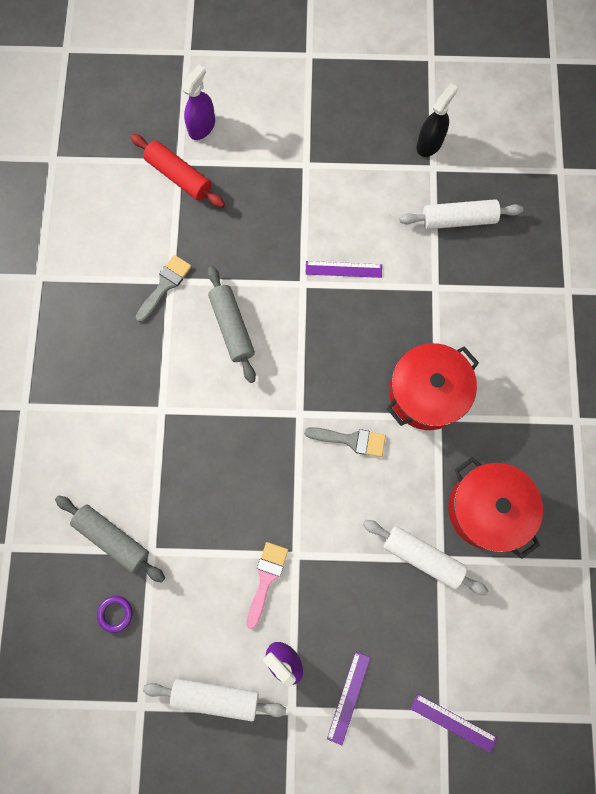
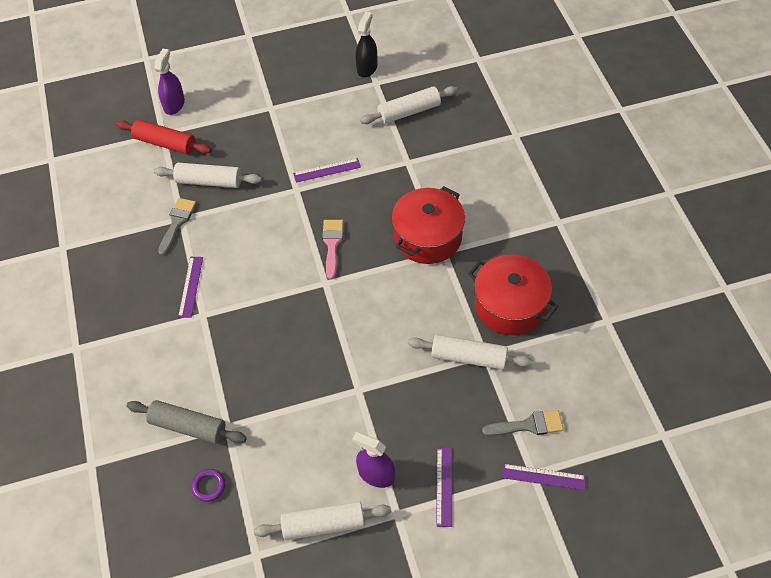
camera: 15 degrees left, 20 degrees down
grey rolling pin [208,266,256,383] -> none
pink brush [246,542,288,629] -> pink brush moved to [322,220,343,279]
grey brush [304,427,386,457] -> grey brush moved to [482,410,563,436]
none -> white rolling pin [154,163,262,188]
none -> purple ruler [178,257,203,318]

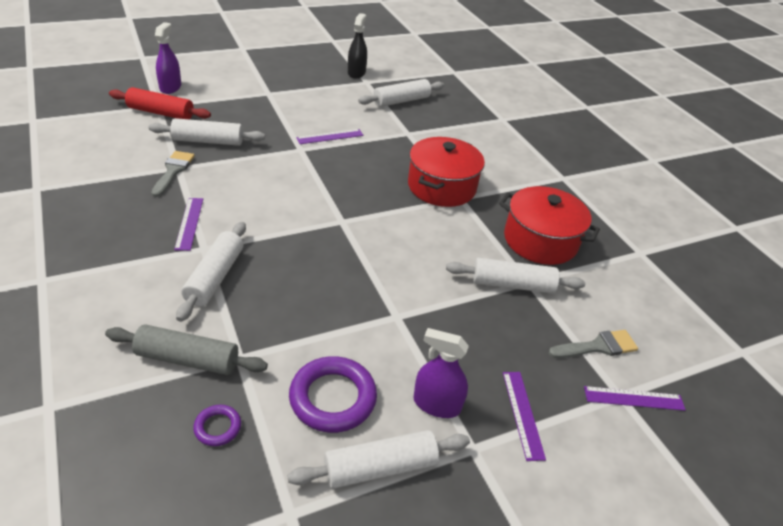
camera: 15 degrees left, 15 degrees down
pink brush [322,220,343,279] -> none
none -> white rolling pin [176,222,246,322]
none -> purple ring [289,356,377,433]

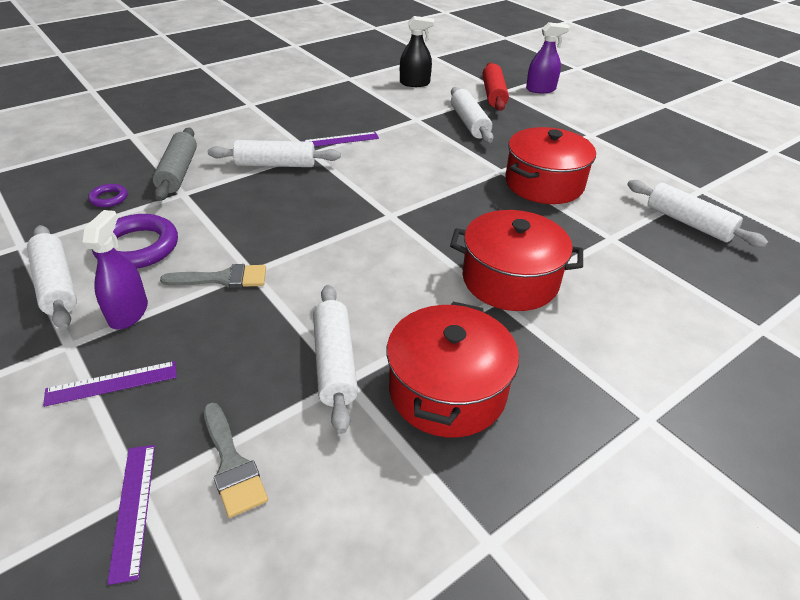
camera: 80 degrees right, 0 degrees up
grey brush [151,151,195,197] -> grey brush moved to [160,264,266,288]
purple ruler [296,129,363,144] -> red pot [505,127,596,204]
black spray bottle [348,13,367,79] -> black spray bottle moved to [400,16,434,87]

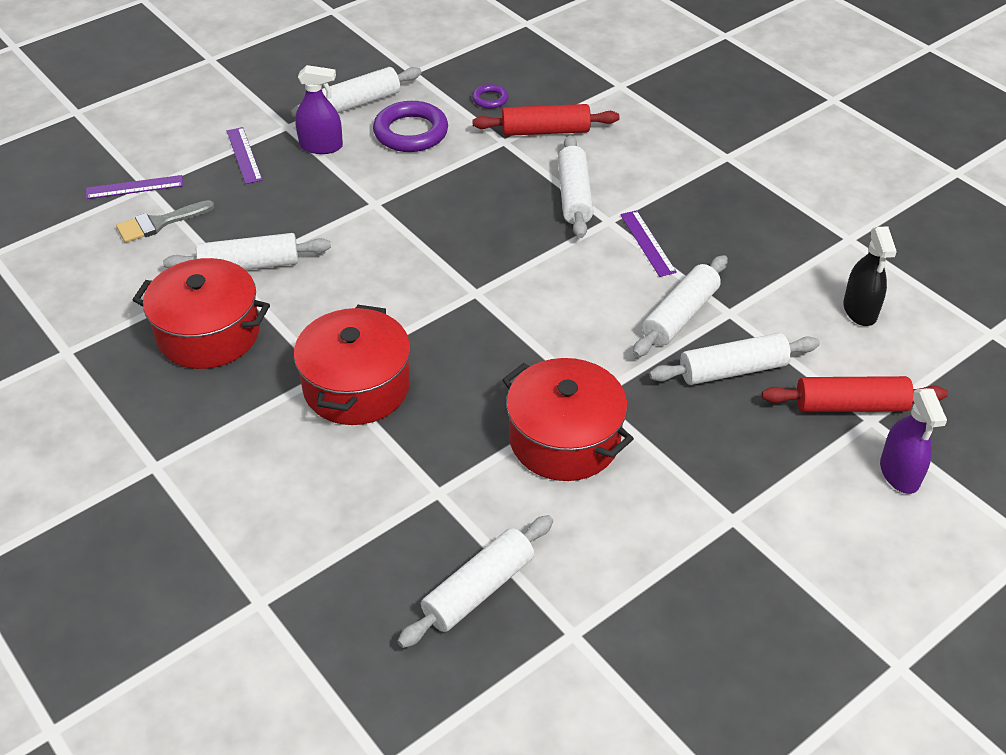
camera: 90 degrees right, 5 degrees up
grey rolling pin [153,128,197,201] -> red rolling pin [472,104,619,136]
grey brush [160,264,266,288] -> none
none -> white rolling pin [633,255,728,357]

